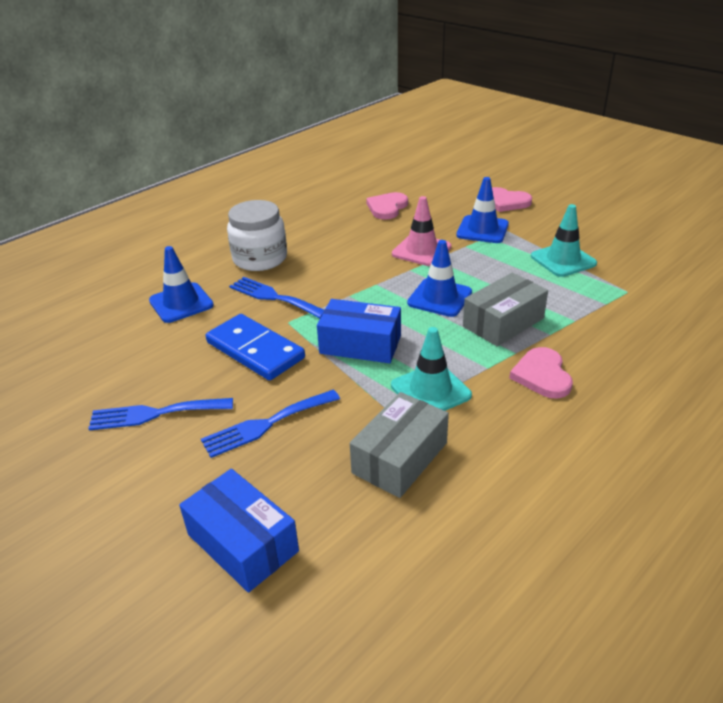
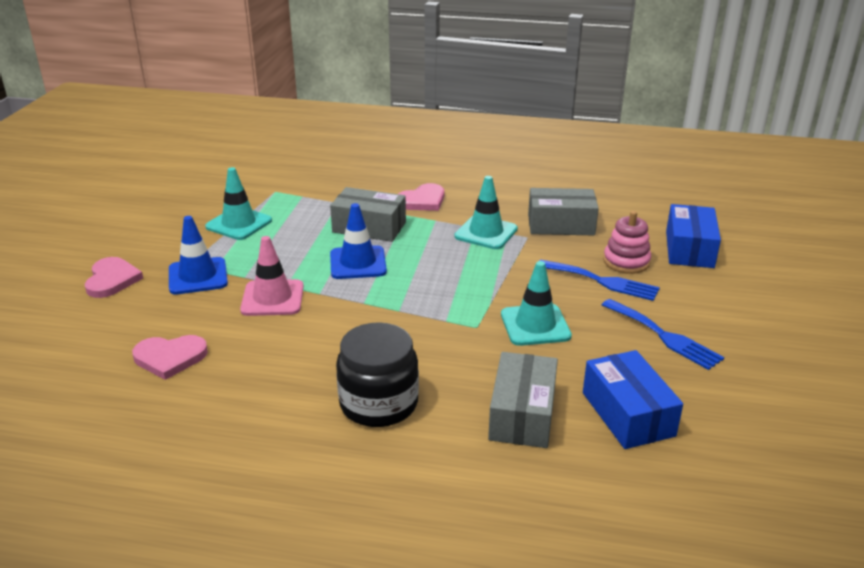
camera: 125 degrees left, 5 degrees down
blue traffic cone [149,246,214,323] -> grey box [488,352,558,448]
blue domino [206,314,305,381] -> turquoise traffic cone [501,261,572,346]
white jar [227,200,287,271] -> black jar [336,322,419,427]
blue fork [229,277,324,318] -> none
blue box [317,299,401,363] -> blue box moved to [583,350,683,449]
none -> pink stacking toy [603,211,651,274]

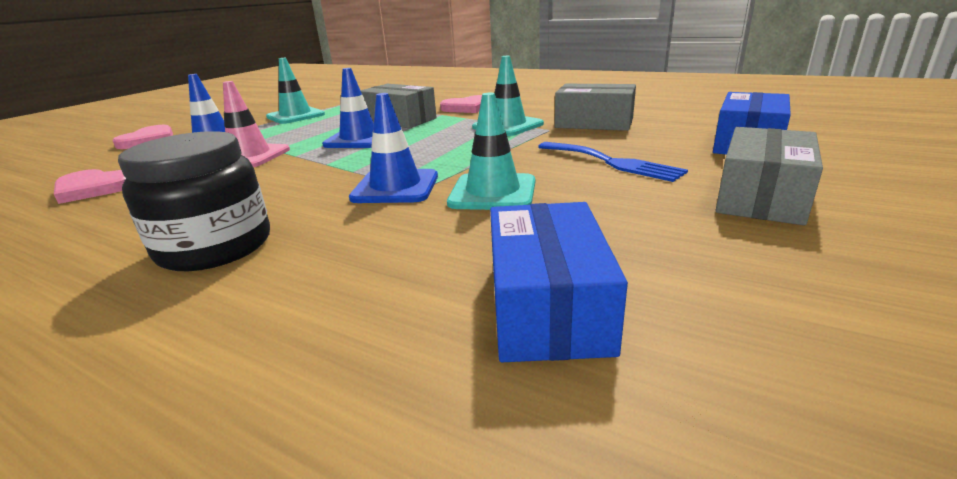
camera: 20 degrees right, 5 degrees down
grey box [488,352,558,448] -> grey box moved to [715,127,823,225]
blue fork [602,299,724,370] -> none
pink stacking toy [603,211,651,274] -> none
none -> blue traffic cone [349,93,438,203]

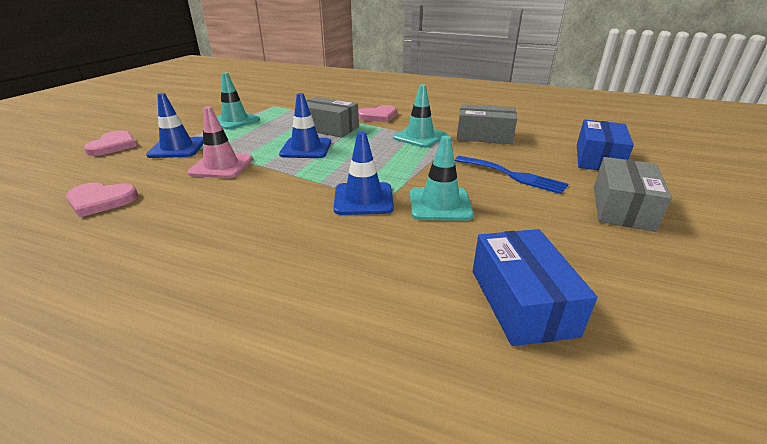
camera: 10 degrees left, 5 degrees up
black jar [118,131,270,271] -> none

